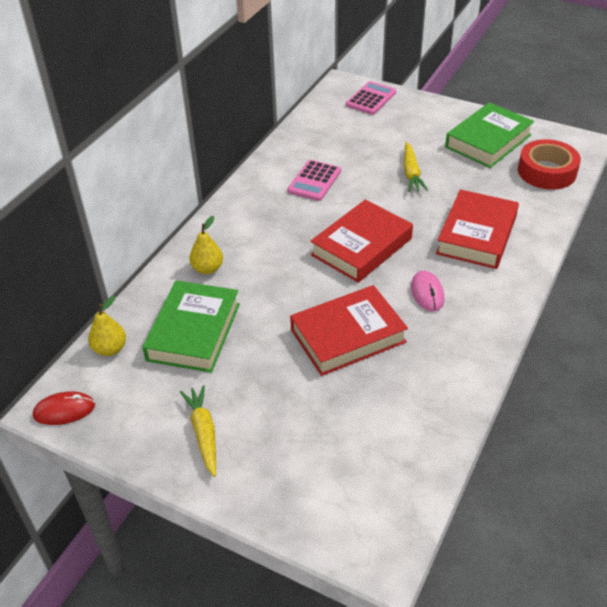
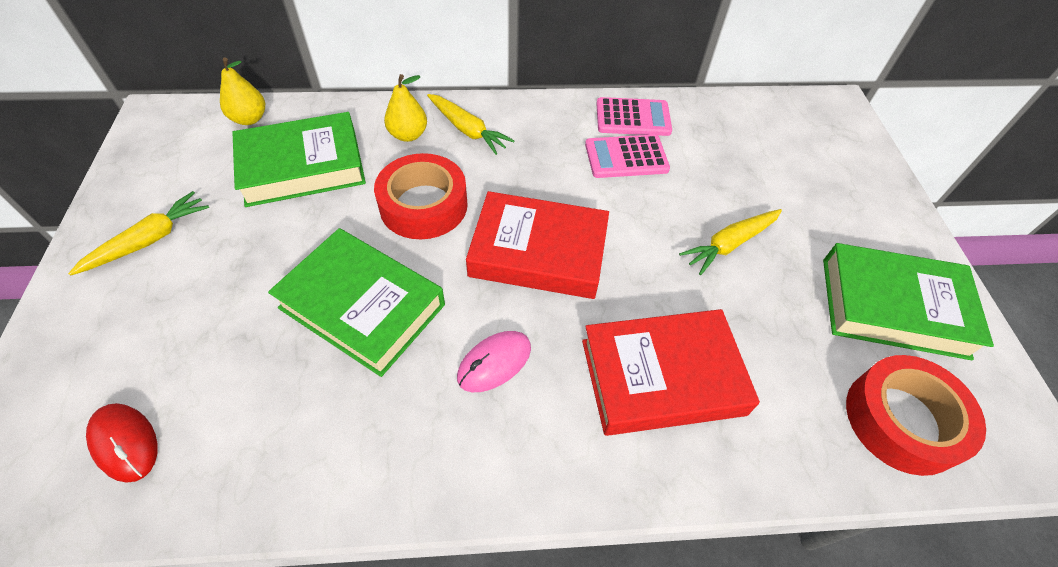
camera: 55 degrees right, 10 degrees up
red mouse [33,392,95,425] -> red mouse moved to [86,403,158,483]
red book [290,285,408,376] -> green book [268,228,445,377]
pink calculator [346,81,396,115] -> pink calculator moved to [596,97,672,136]
none -> red tape [374,153,468,239]
none -> yellow carrot [427,94,515,155]

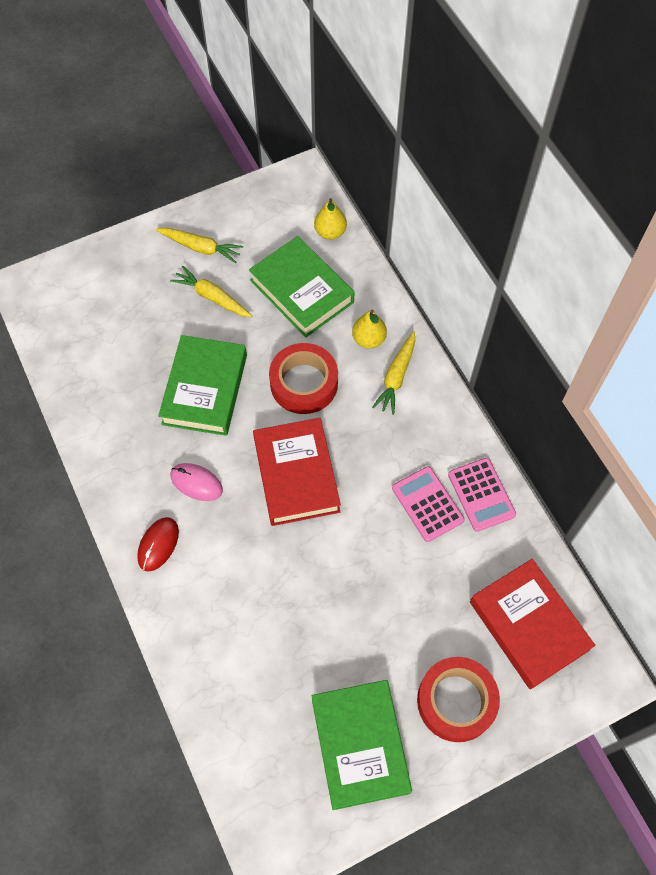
camera: 70 degrees right, 10 degrees up
red mouse [86,403,158,483] -> red mouse moved to [137,517,179,572]
red book [582,309,760,436] -> red book moved to [470,559,595,689]
yellow carrot [679,209,782,275] -> yellow carrot moved to [170,266,252,317]
red tape [846,355,986,476] -> red tape moved to [417,657,500,742]

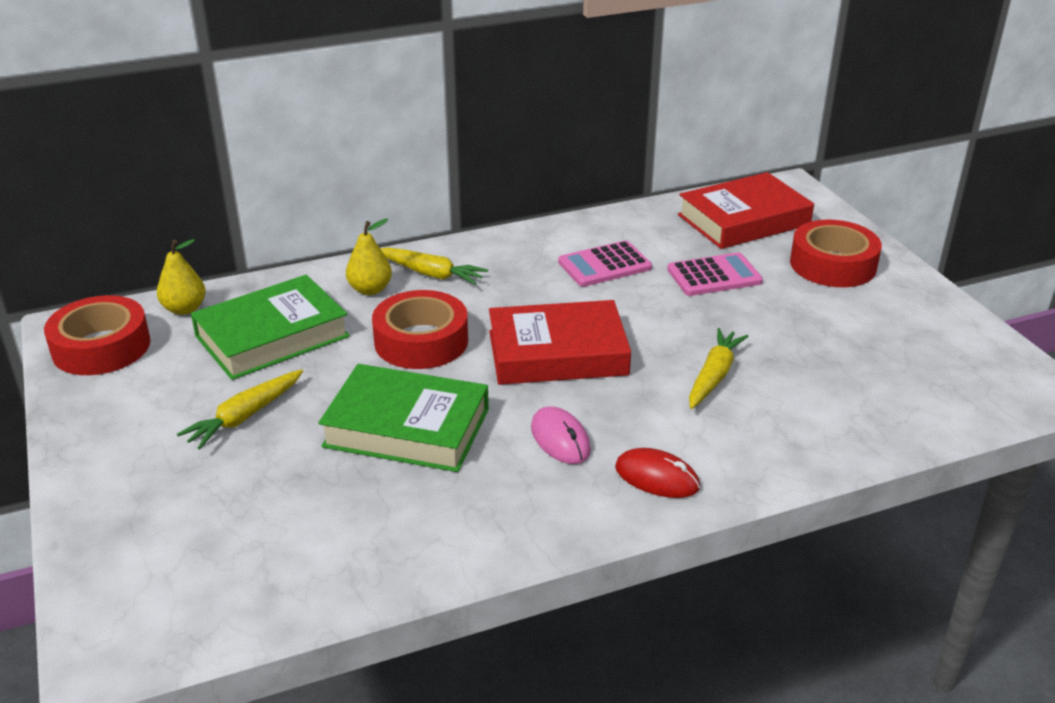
camera: 85 degrees left, 30 degrees down
yellow carrot [156,228,243,263] -> yellow carrot moved to [689,328,749,409]
pink mouse [170,463,223,501] -> pink mouse turned 60 degrees counterclockwise [531,406,591,464]
green book [312,680,412,810] -> none
pink calculator [448,458,516,532] -> pink calculator moved to [667,252,763,296]
none -> red tape [44,295,151,375]

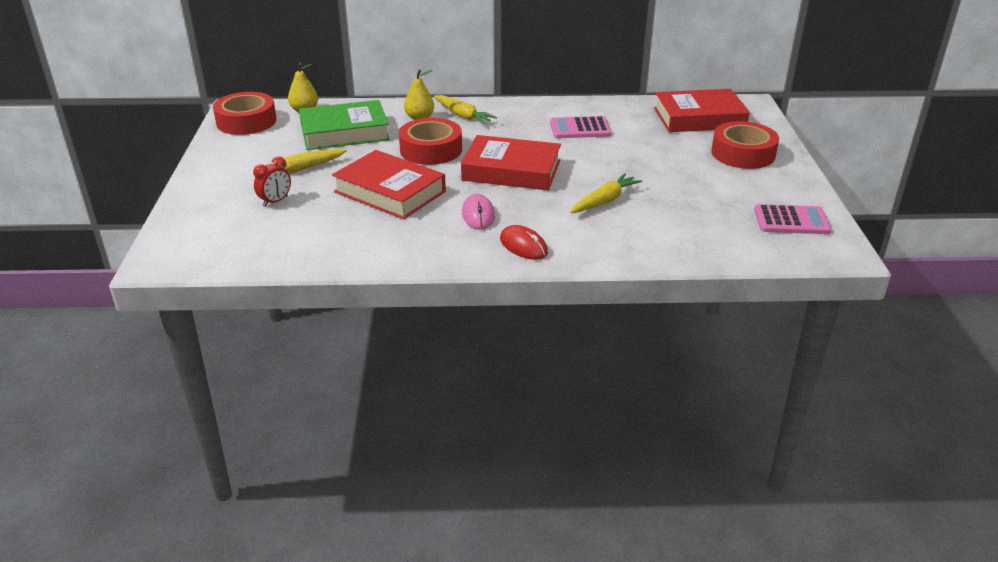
camera: 20 degrees right, 0 degrees up
green book [318,364,489,472] -> red book [332,150,446,219]
pink calculator [667,252,763,296] -> pink calculator moved to [754,204,831,234]
none -> red clock [253,156,291,207]

